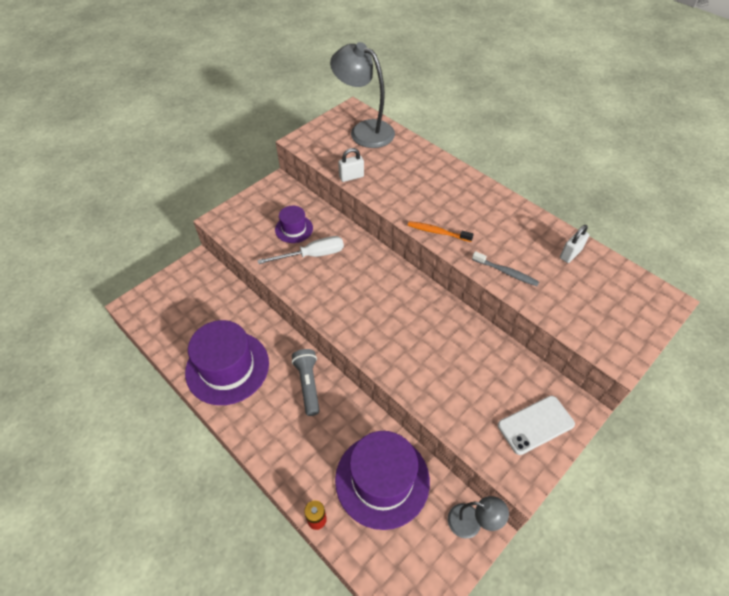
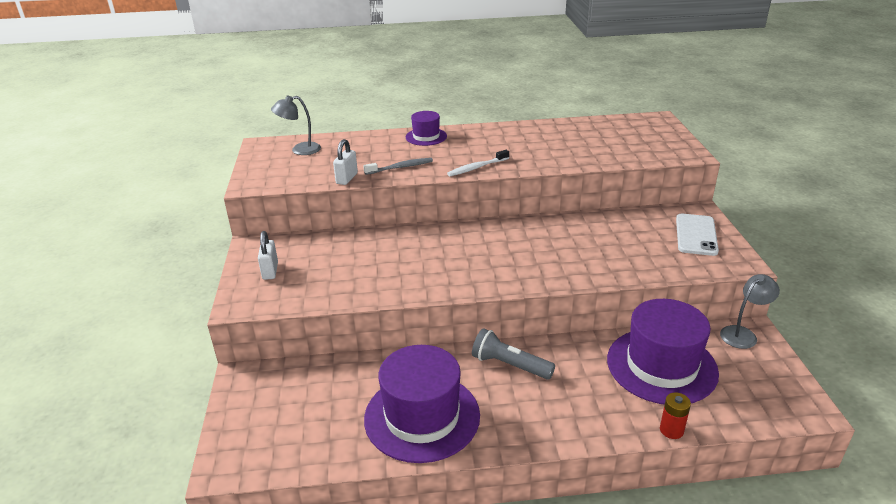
camera: 50 degrees left, 20 degrees down
white screwdriver [257,236,344,264] -> none
purple hat [275,206,313,243] -> purple hat moved to [406,111,447,146]
grey lamp [330,42,395,148] -> grey lamp [271,96,321,155], size x0.54
orange toothbrush [408,221,474,242] -> white toothbrush [447,150,509,176]
grey toothbrush [472,251,539,286] -> grey toothbrush moved to [363,158,433,175]
white padlock [560,225,589,263] -> white padlock moved to [258,231,278,280]

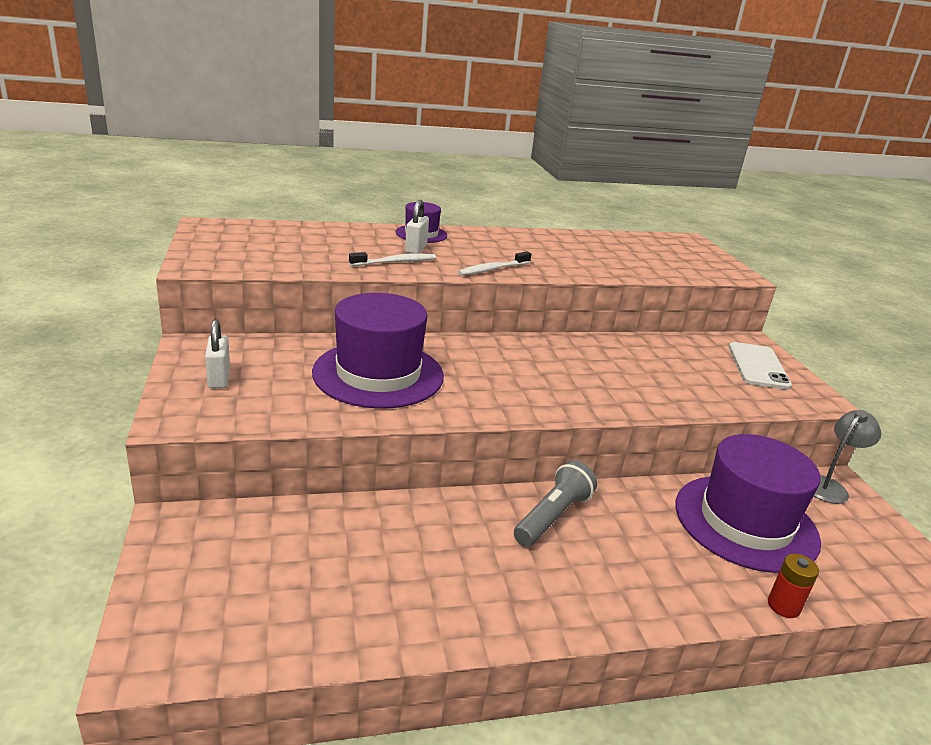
camera: 10 degrees left, 5 degrees down
grey lamp [271,96,321,155] -> none
white padlock [333,139,358,185] -> white padlock moved to [405,200,429,254]
grey toothbrush [363,158,433,175] -> white toothbrush [349,252,436,266]
purple hat [364,345,480,463] -> purple hat moved to [312,293,444,409]
grey flashlight [472,328,555,380] -> grey flashlight turned 105 degrees clockwise [514,460,597,547]

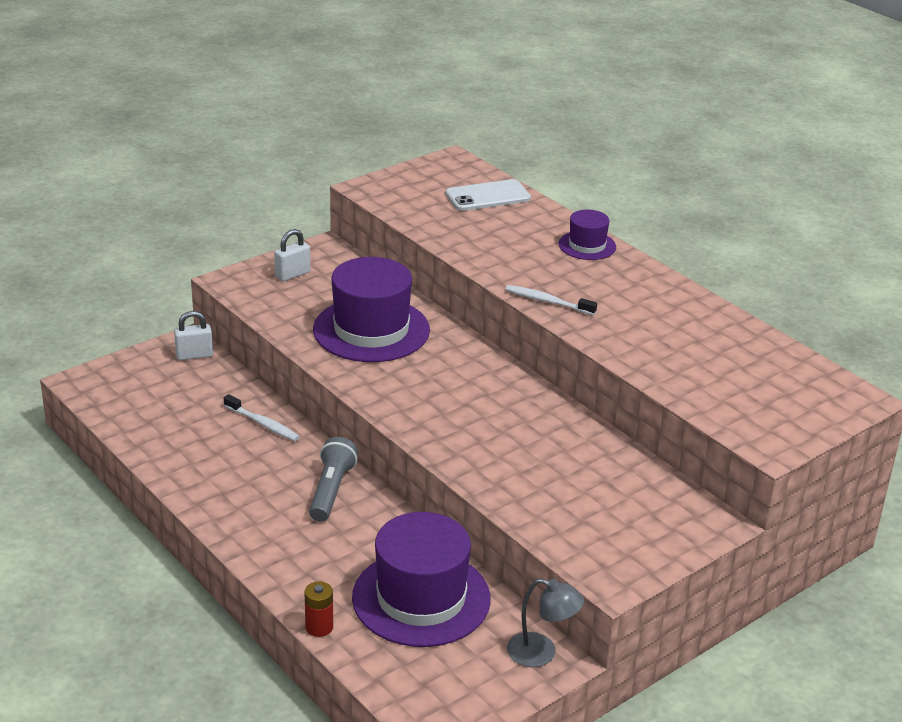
camera: 65 degrees right, 5 degrees up
white toothbrush [349,252,436,266] -> white toothbrush moved to [224,394,300,441]
white padlock [405,200,429,254] -> white padlock moved to [174,311,213,360]
grey flashlight [514,460,597,547] -> grey flashlight turned 90 degrees counterclockwise [309,437,358,522]
white phone [729,342,792,390] -> white phone moved to [445,179,531,211]

